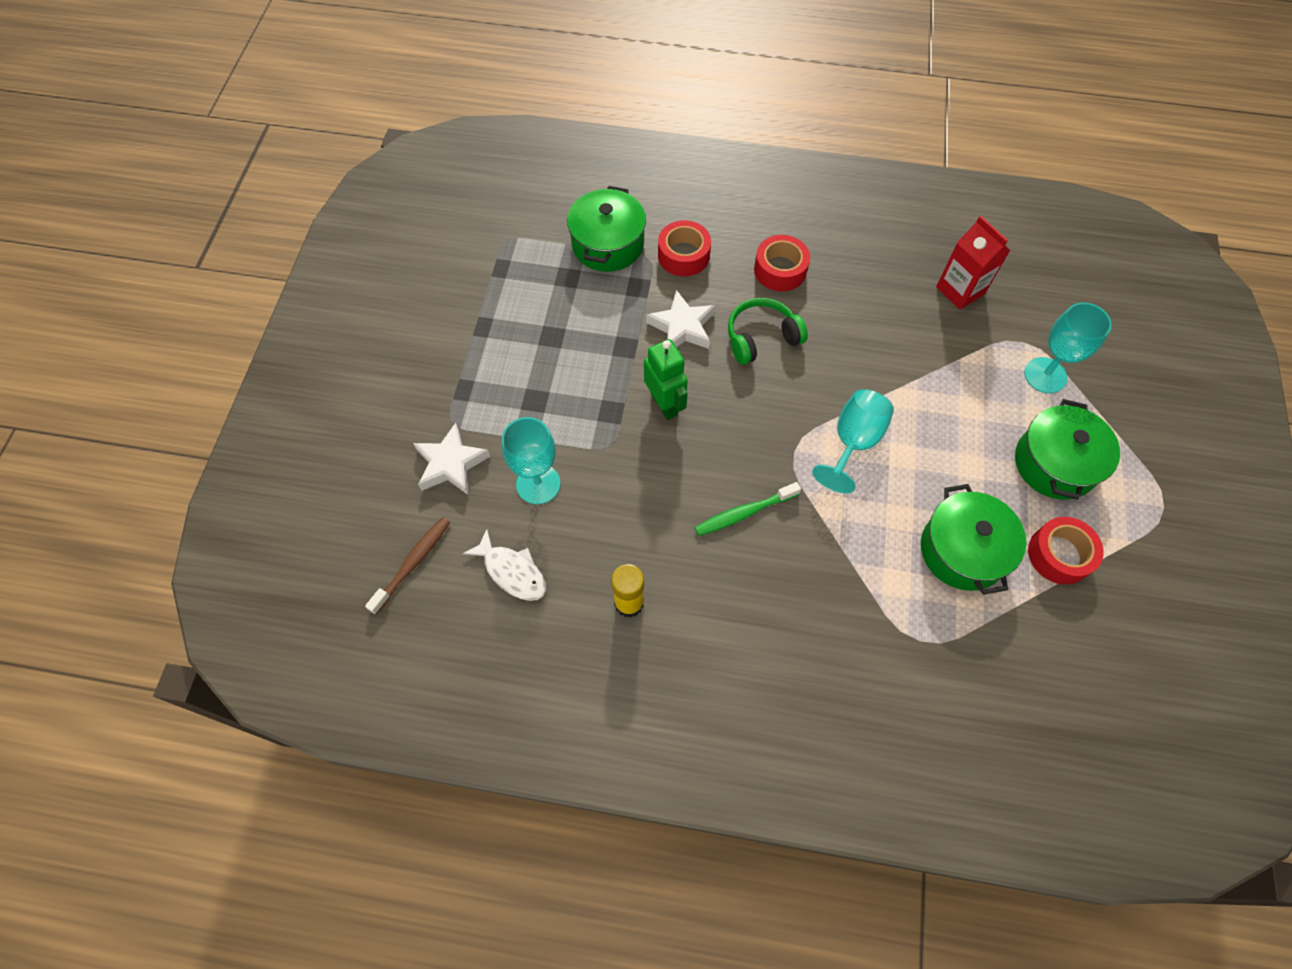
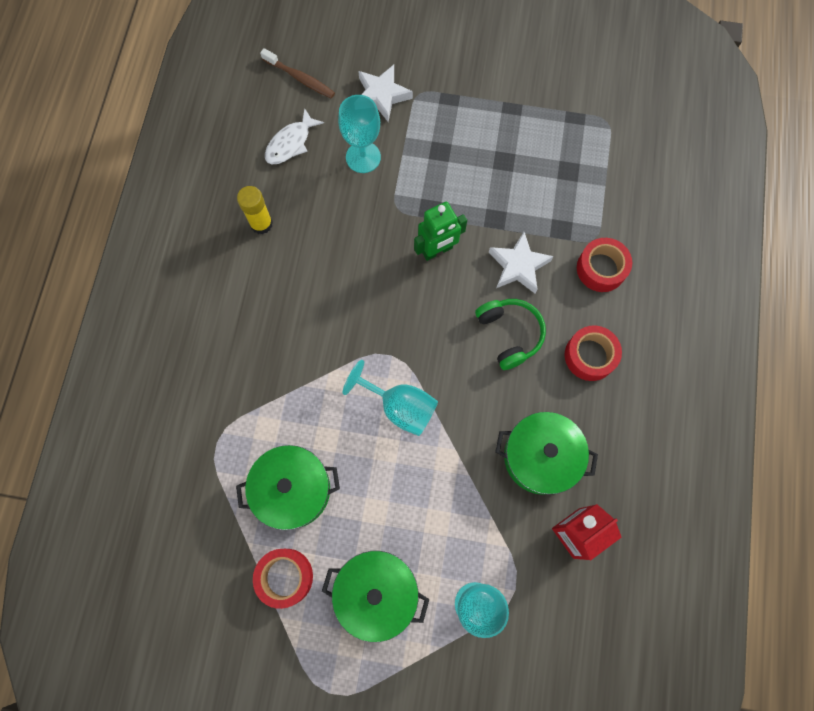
camera: 90 degrees right, 10 degrees up
green pot [567,186,646,272] -> green pot moved to [495,412,598,495]
green toothbrush [695,482,801,536] -> none

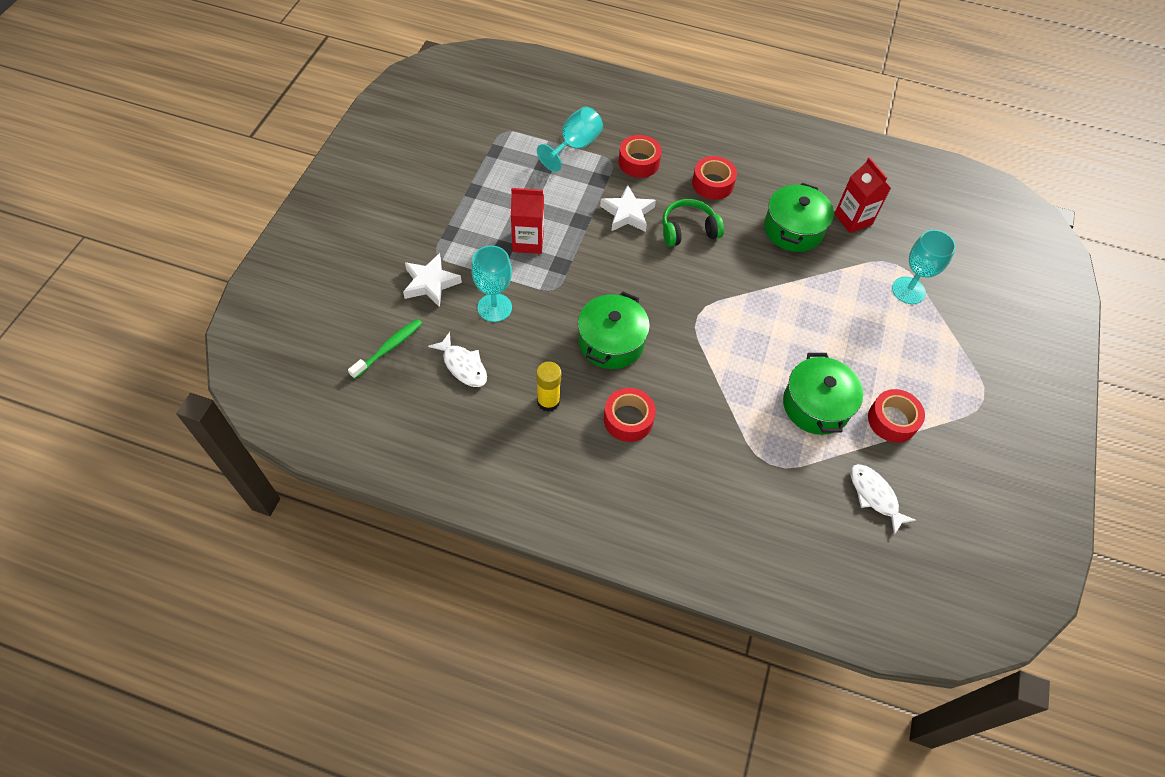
camera: 85 degrees left, 15 degrees down
brown toothbrush [260,48,335,99] -> green toothbrush [348,319,422,379]
green pot [322,551,429,642] -> green pot moved to [578,291,650,369]
turquoise goblet [343,360,438,436] -> turquoise goblet moved to [537,106,603,172]
green robot [414,202,467,261] -> none
none -> red carton [511,188,544,254]
none -> red tape [604,388,656,442]
none -> white fish [850,464,916,535]

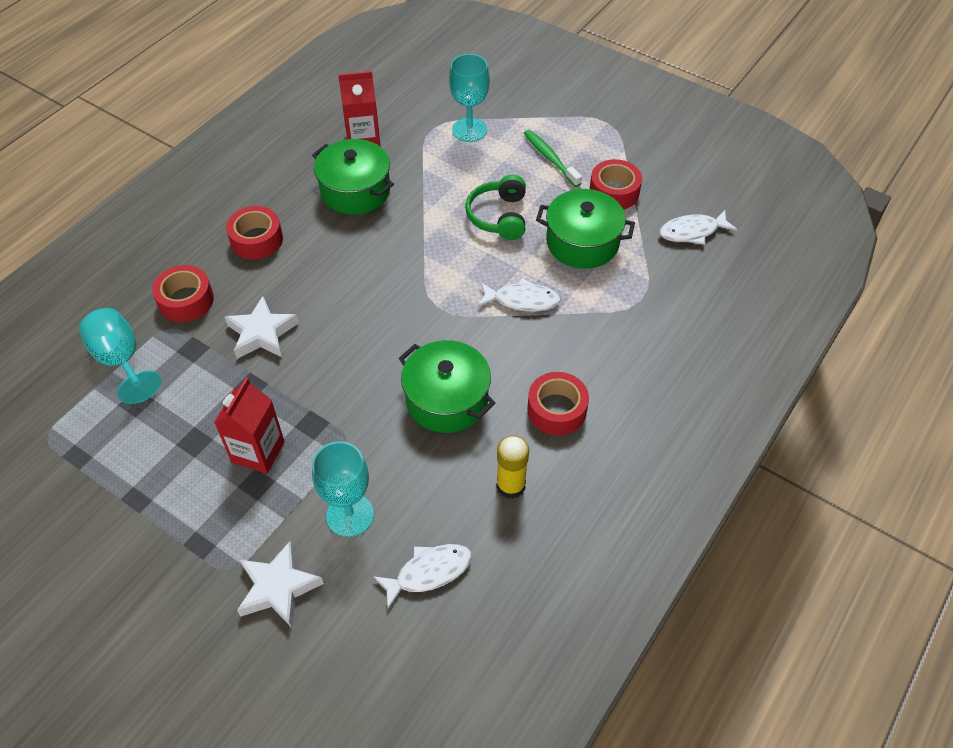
camera: 70 degrees left, 5 degrees down
green toothbrush [348,319,422,379] -> green toothbrush moved to [524,130,582,187]
green headphones [662,199,724,247] -> green headphones moved to [465,175,526,240]
none -> white fish [478,278,561,312]

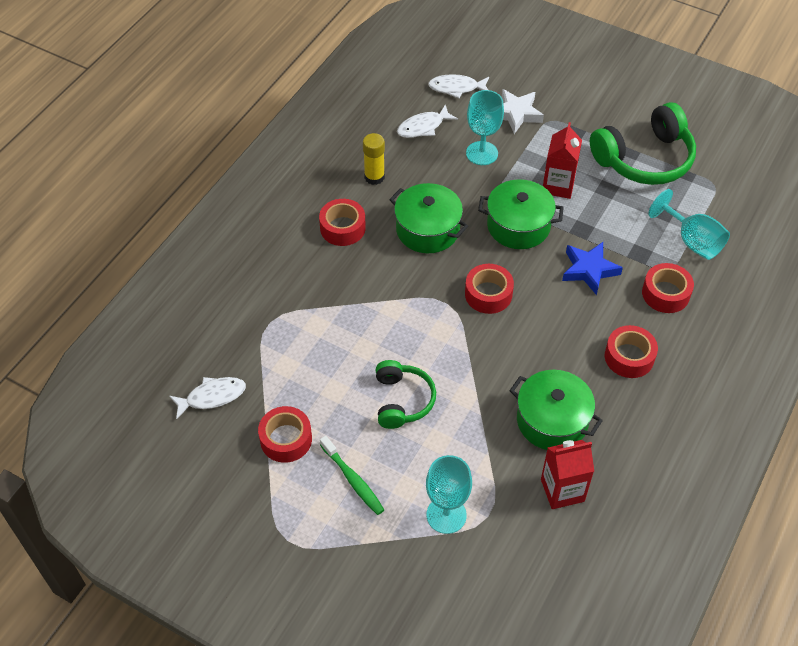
camera: 175 degrees right, 0 degrees up
white star [225,296,299,359] -> blue star [562,242,623,295]
white fish [478,278,561,312] -> white fish moved to [428,74,489,98]
green pot [536,189,635,269] -> green pot moved to [478,179,564,249]
none -> red tape [465,264,514,314]
none -> green headphones [590,102,696,185]

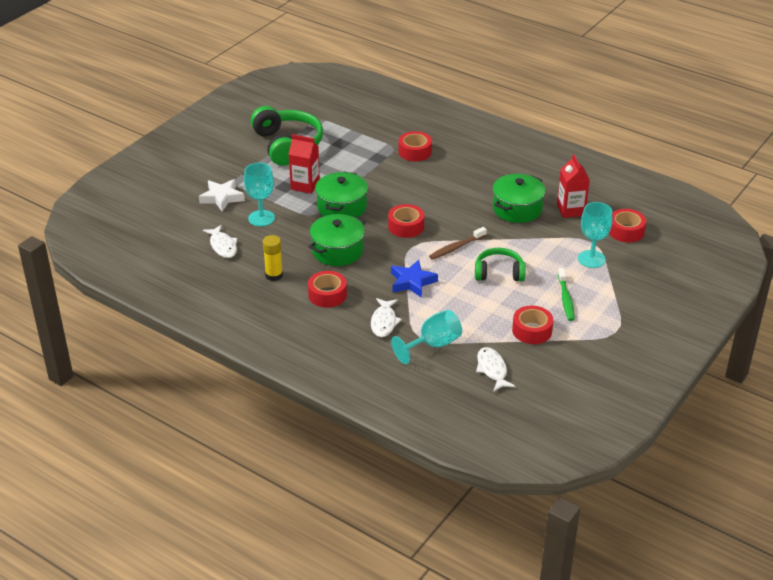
camera: 85 degrees left, 15 degrees down
green toothbrush [320,436,384,515] -> green toothbrush turned 120 degrees clockwise [558,268,575,321]
white fish [428,74,489,98] -> white fish moved to [371,298,402,337]
blue star [562,242,623,295] -> blue star moved to [391,260,438,298]
red tape [605,325,658,378] -> red tape moved to [609,209,646,243]
turquoise goblet [648,189,730,260] -> turquoise goblet moved to [391,310,462,364]
none -> brown toothbrush [429,227,487,260]

